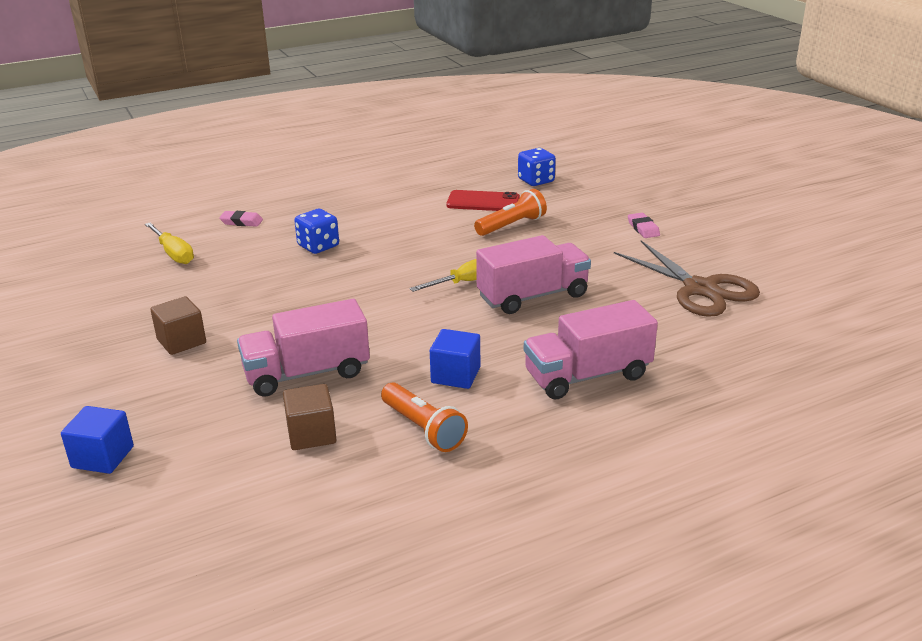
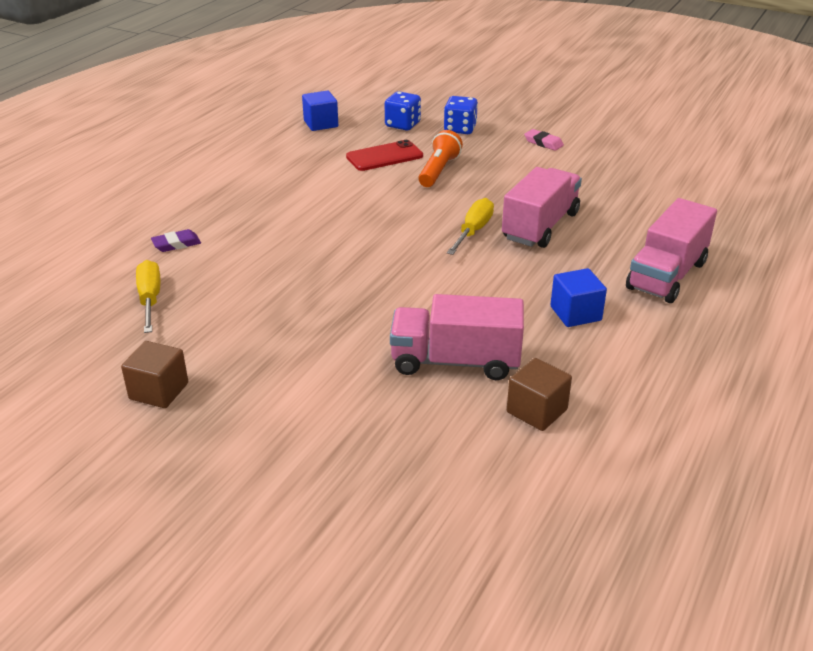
camera: 35 degrees left, 5 degrees up
blue cube [61,406,134,474] -> blue cube moved to [302,91,338,131]
yellow screwdriver [145,222,194,264] -> yellow screwdriver turned 120 degrees counterclockwise [136,260,160,333]
brown cube [150,296,206,355] -> brown cube moved to [121,341,188,408]
pink eraser [219,211,263,227] -> purple eraser [151,229,201,252]
pink truck [237,299,370,397] -> pink truck turned 60 degrees clockwise [390,294,524,380]
blue dice [294,209,339,254] -> blue dice moved to [444,96,478,134]
orange flashlight [381,382,468,452] -> none
brown scissors [614,241,760,317] -> none

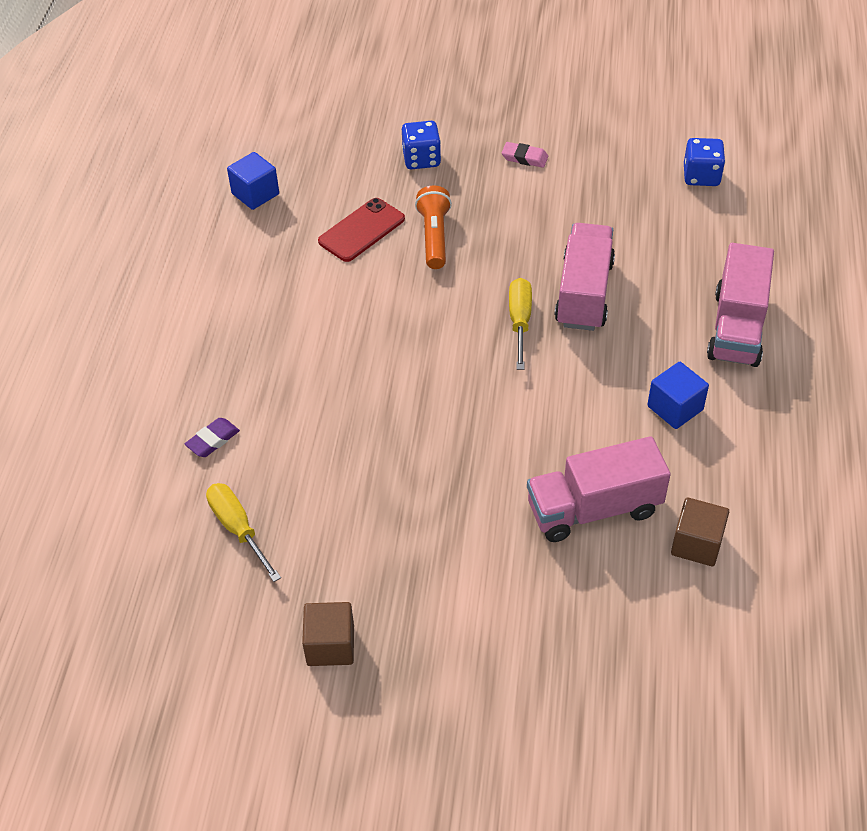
camera: 20 degrees left, 15 degrees up
blue dice [385,91,421,131] -> blue dice moved to [684,138,725,186]

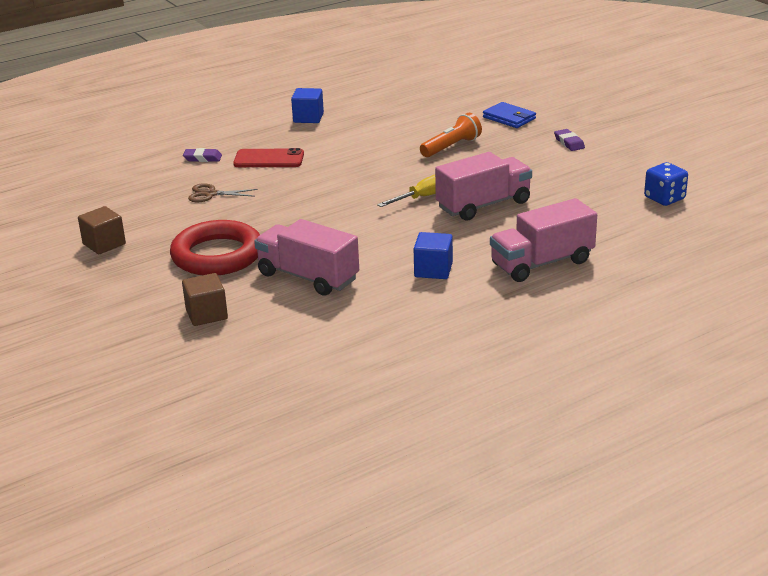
camera: 50 degrees right, 20 degrees down
yellow screwdriver [206,483,281,582] -> none
blue cube [227,152,279,210] -> blue cube moved to [291,88,324,123]
red phone [318,198,405,262] -> red phone moved to [233,148,304,167]
blue dice [402,121,441,169] -> blue wallet [483,102,536,128]
pink eraser [502,142,548,168] -> purple eraser [554,129,585,151]
brown cube [671,497,729,566] -> brown cube moved to [182,273,228,326]
none -> red ring [170,220,260,275]
none -> brown scissors [188,183,258,202]

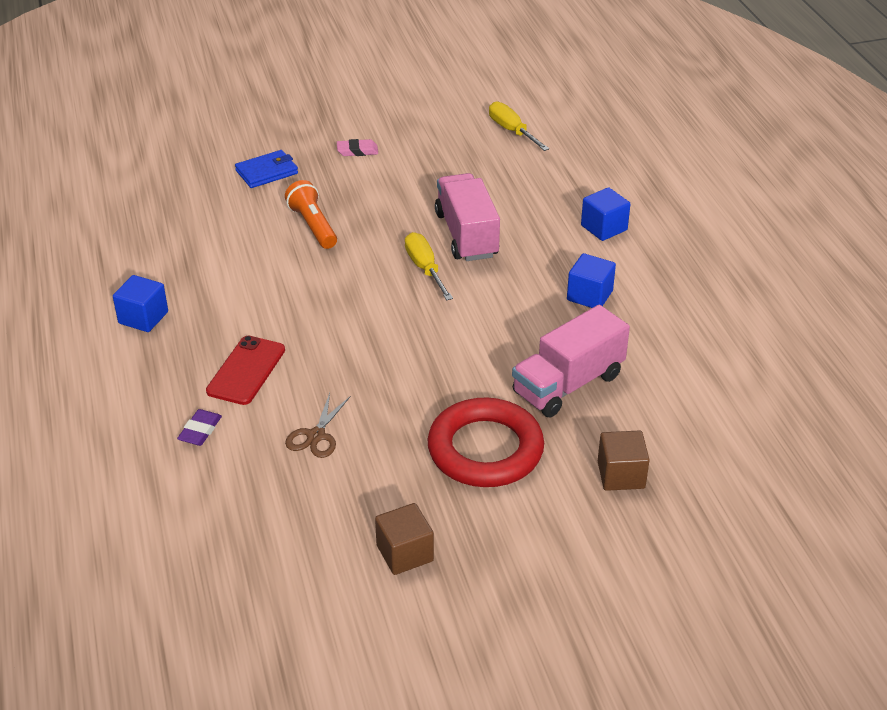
camera: 75 degrees left, 10 degrees up
pink truck [490,198,597,282] -> blue cube [581,187,630,241]
purple eraser [554,129,585,151] -> pink eraser [337,139,378,156]
blue dice [644,162,688,206] -> yellow screwdriver [489,101,549,151]

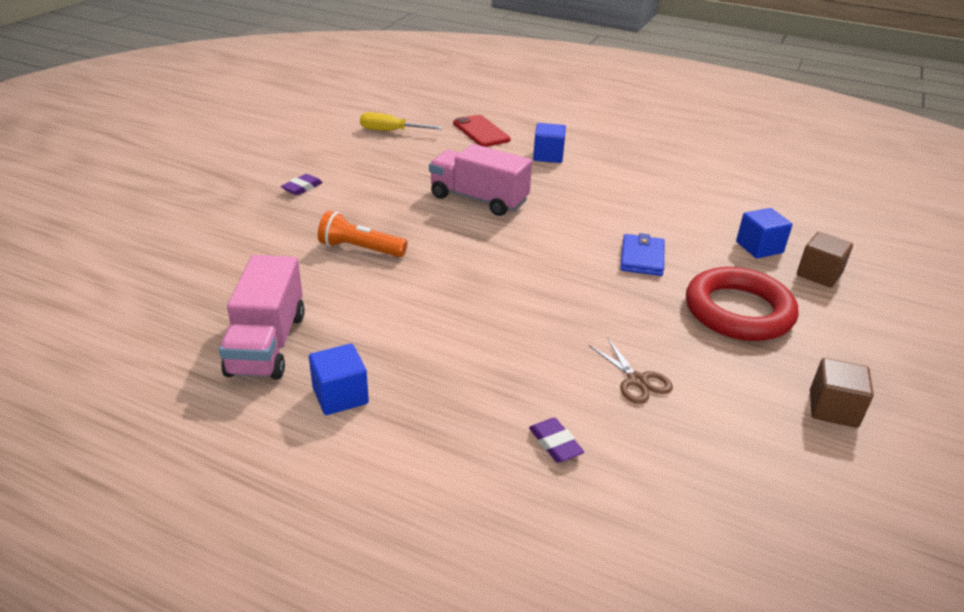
camera: 50 degrees left, 5 degrees down
red phone [206,336,285,405] -> red phone moved to [453,115,511,147]
blue wallet [235,150,298,188] -> blue wallet moved to [620,233,664,276]
pink eraser [337,139,378,156] -> purple eraser [281,174,323,195]
yellow screwdriver [405,232,453,300] -> none
pink truck [512,305,630,417] -> pink truck moved to [219,255,305,380]
blue cube [567,253,616,308] -> blue cube moved to [736,208,792,258]

